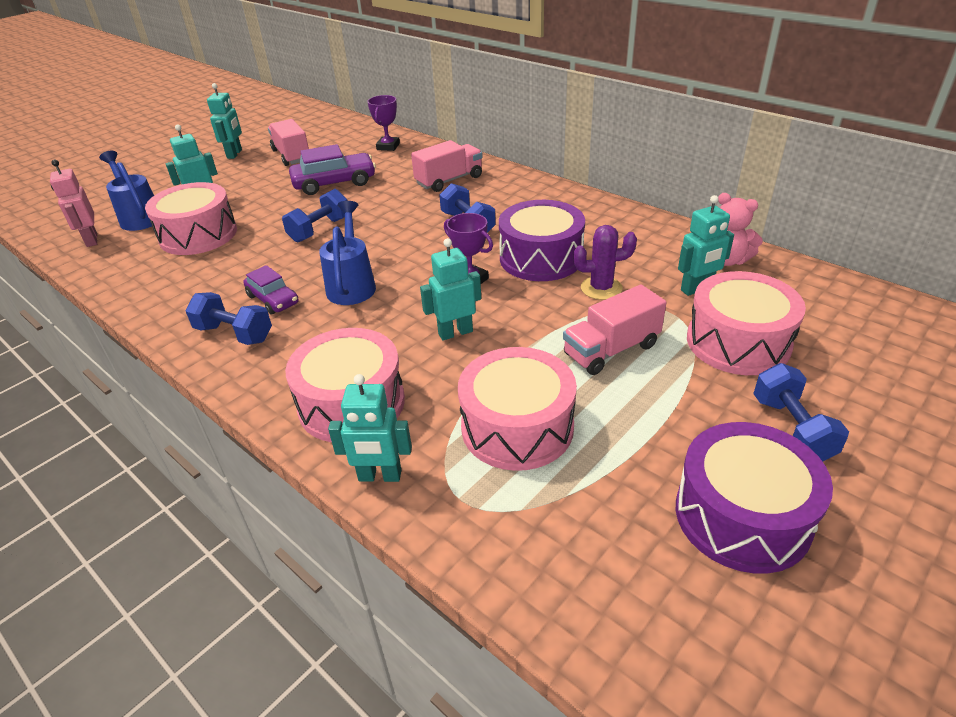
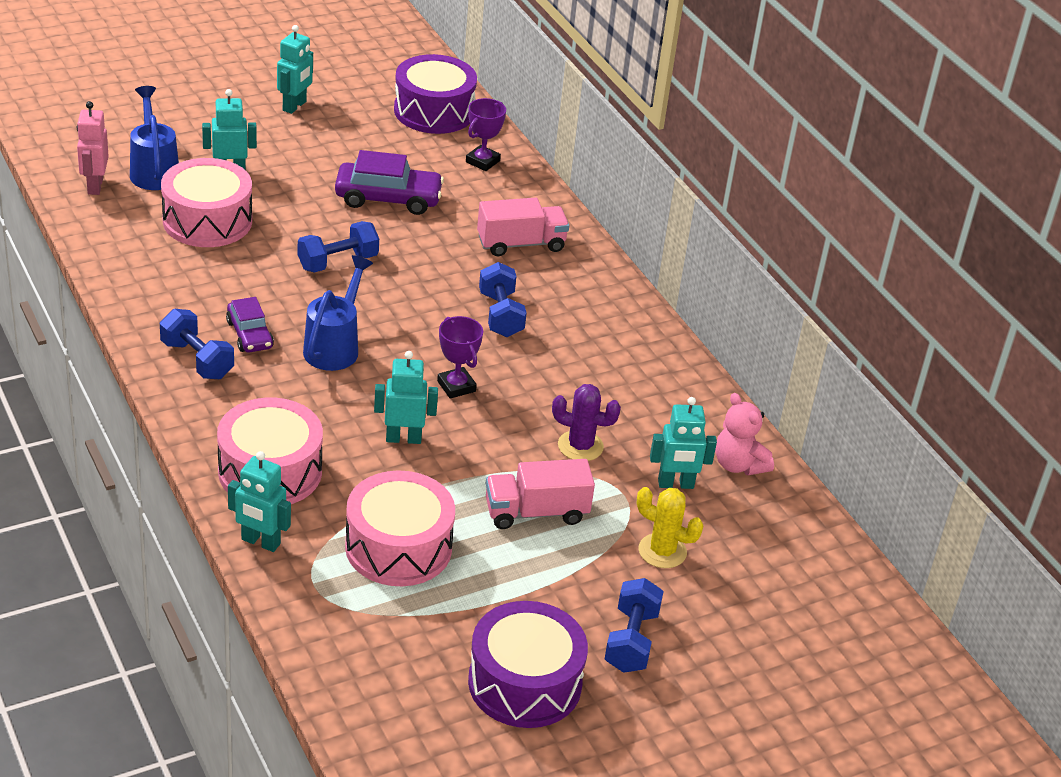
camera: 15 degrees right, 0 degrees up
pink truck [268,119,309,166] -> none
purple drum [499,200,585,281] -> purple drum moved to [394,54,477,134]
pink drum [687,271,806,375] -> yellow cactus [637,487,703,568]

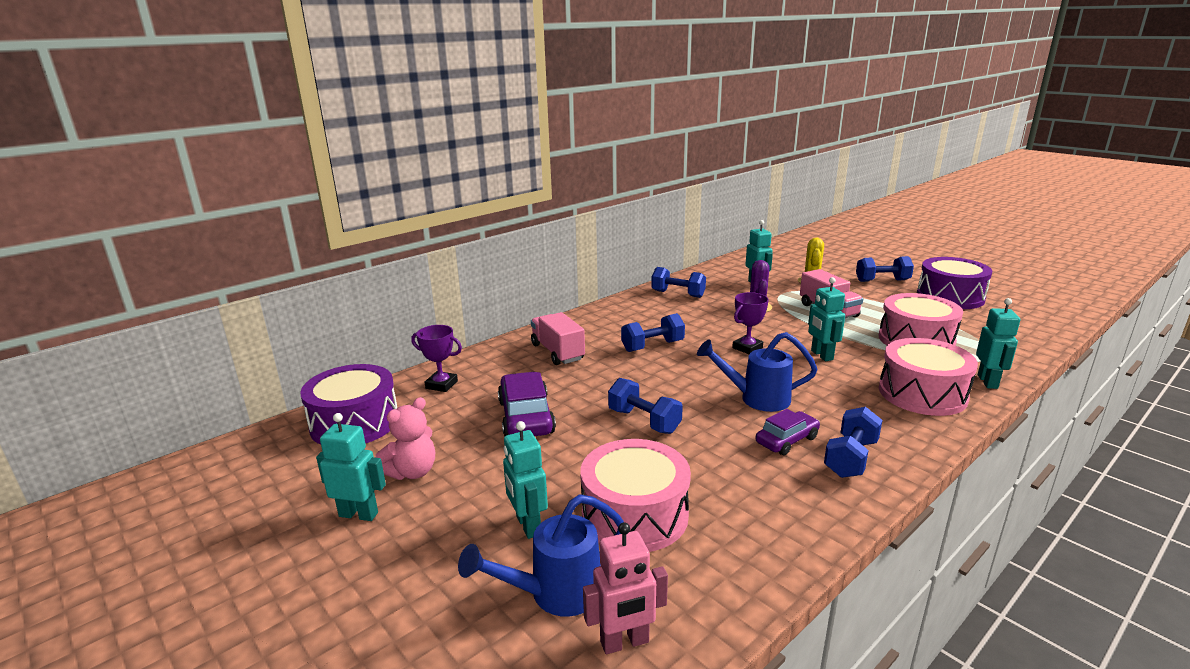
camera: 100 degrees left, 15 degrees down
pink teddy bear [715,393,774,475] -> pink teddy bear moved to [376,397,435,480]
none -> blue dumbbell [651,267,706,298]

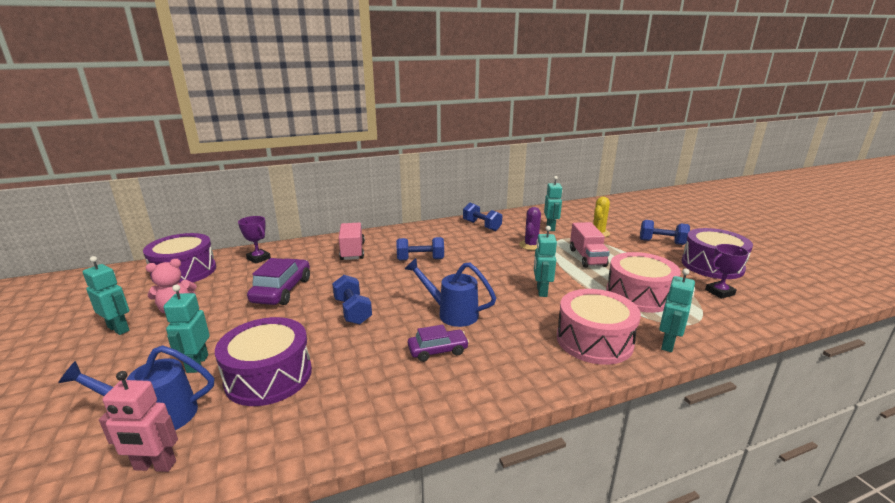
camera: 20 degrees right, 0 degrees up
pink drum [580,439,691,552] -> purple drum [215,317,312,406]
purple trophy [732,292,769,354] -> purple trophy moved to [705,244,749,299]
blue dumbbell [824,407,882,478] -> none

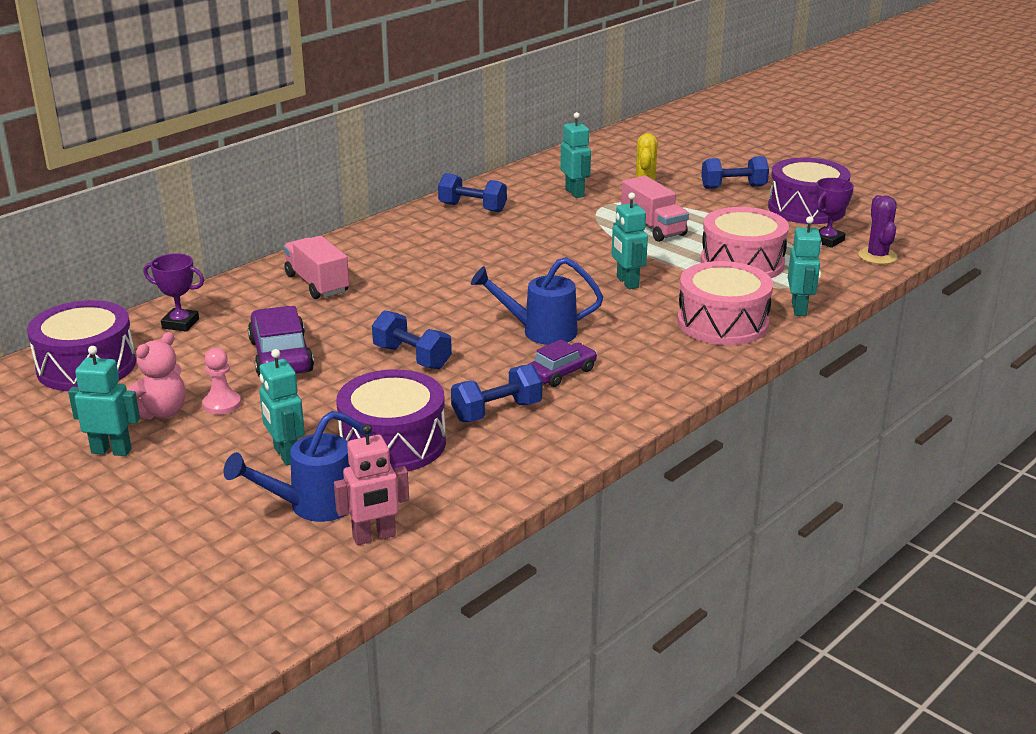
camera: 25 degrees left, 5 degrees up
blue dumbbell [397,237,444,260] -> blue dumbbell moved to [451,364,542,422]
purple cactus [519,207,541,250] -> purple cactus moved to [858,195,898,264]
none -> pink pawn [203,348,241,415]

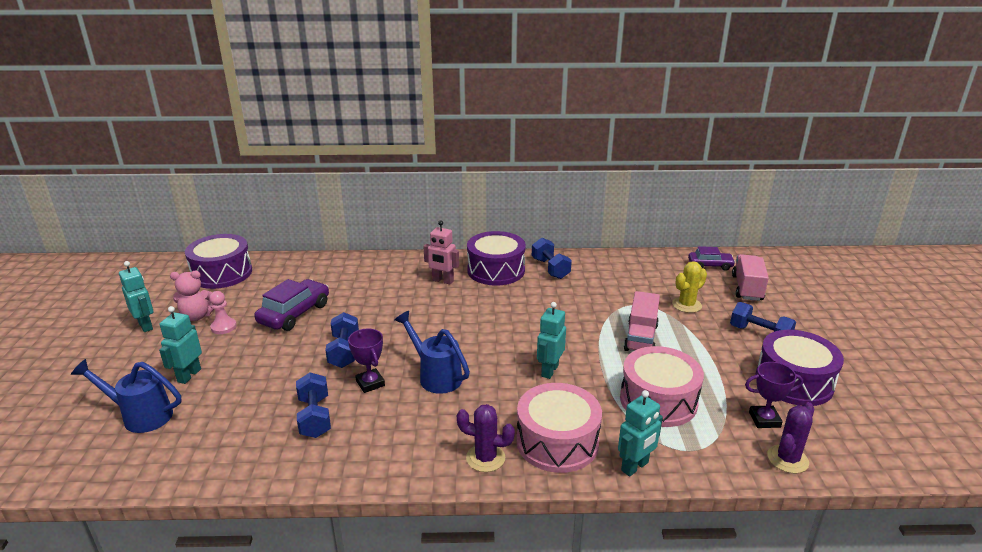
camera: 45 degrees right, 0 degrees up
purple trophy [144,253,204,332] -> purple trophy moved to [348,329,385,393]
pink truck [283,236,349,299] -> pink truck moved to [732,254,769,301]
pink robot [334,424,409,545] -> pink robot moved to [423,221,459,285]
purple drum [336,369,446,472] -> purple drum moved to [467,231,526,286]
blue dumbbell [451,364,542,422] -> blue dumbbell turned 60 degrees clockwise [296,372,331,438]
purple car [528,339,597,387] -> purple car moved to [688,246,736,271]
turquoise robot [560,112,591,198] -> none
none -> purple cactus [457,404,515,472]

